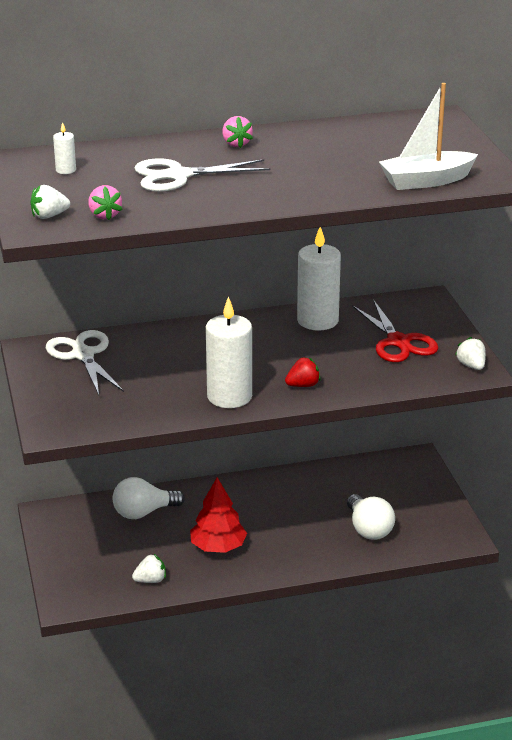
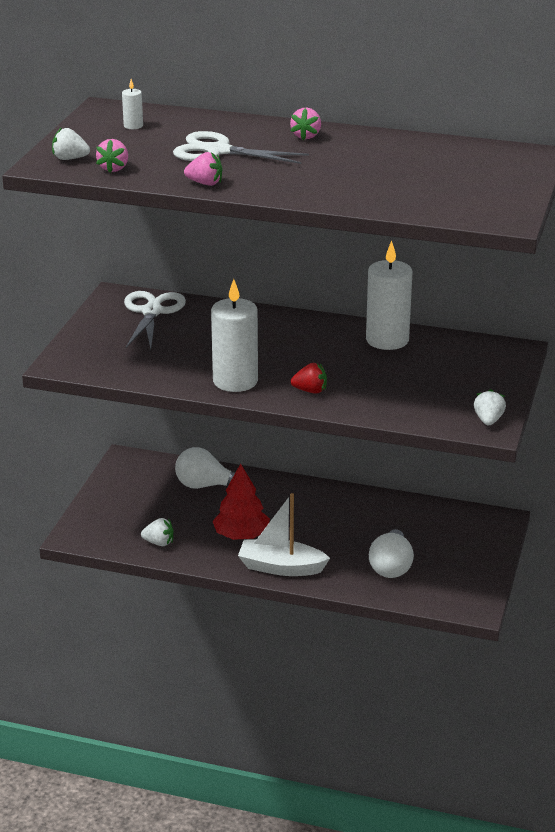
camera: 30 degrees right, 0 degrees up
red scissors [352,299,438,362] -> none
white boat [379,83,478,190] -> white boat moved to [238,493,330,576]
none -> pink strawberry [184,152,223,186]

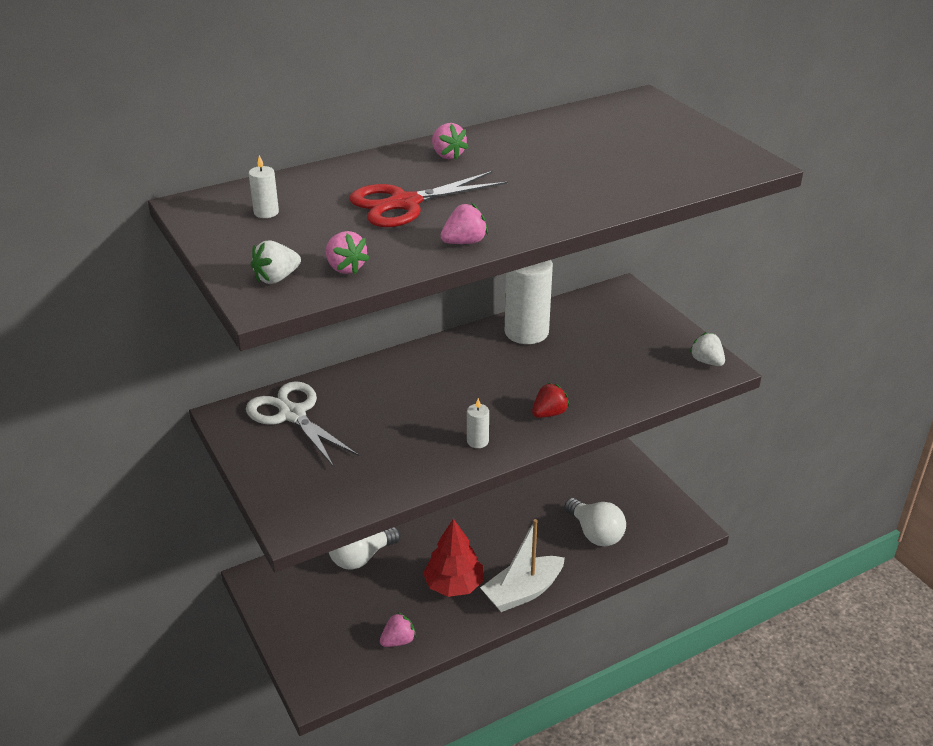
camera: 45 degrees left, 5 degrees up
white strawberry [141,518,174,546] -> pink strawberry [380,612,416,647]
white scissors [173,131,309,164] -> red scissors [349,171,508,227]
white candle [211,279,258,392] -> white candle [467,398,489,448], size x0.43

